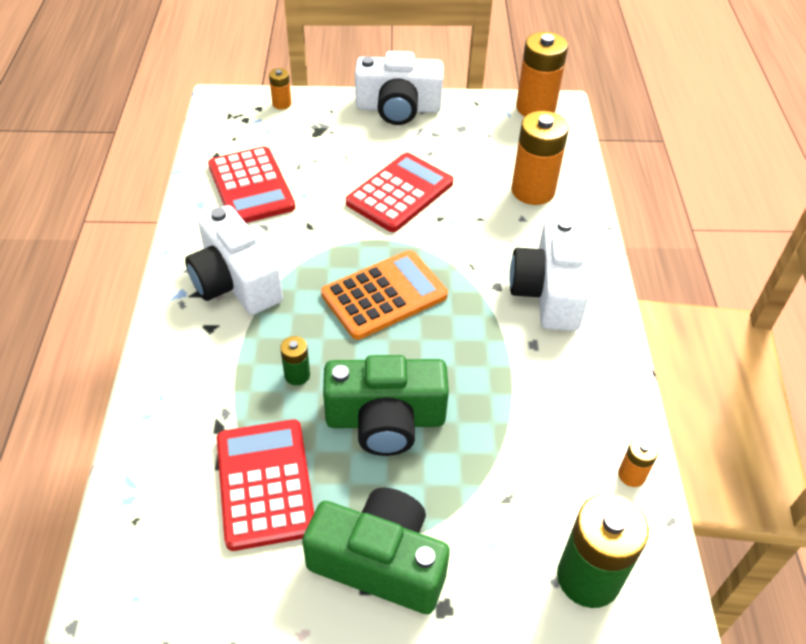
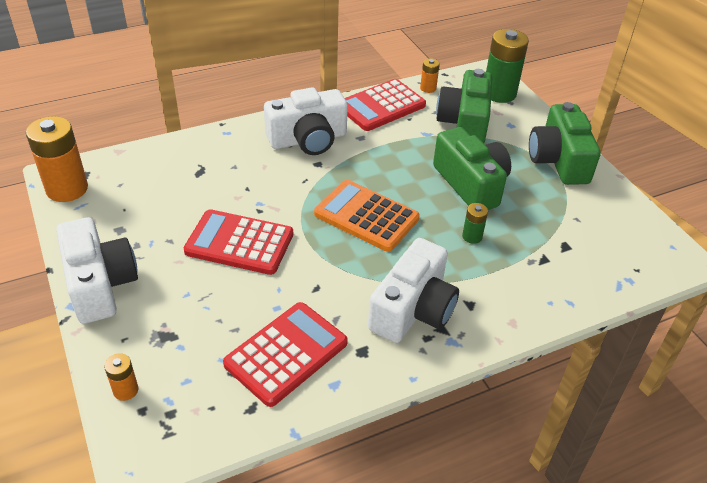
camera: 115 degrees left, 5 degrees down
red calculator [217,419,314,551] -> red calculator moved to [345,79,426,131]
orange battery [511,111,569,205] -> none
none -> green camera [436,69,492,143]

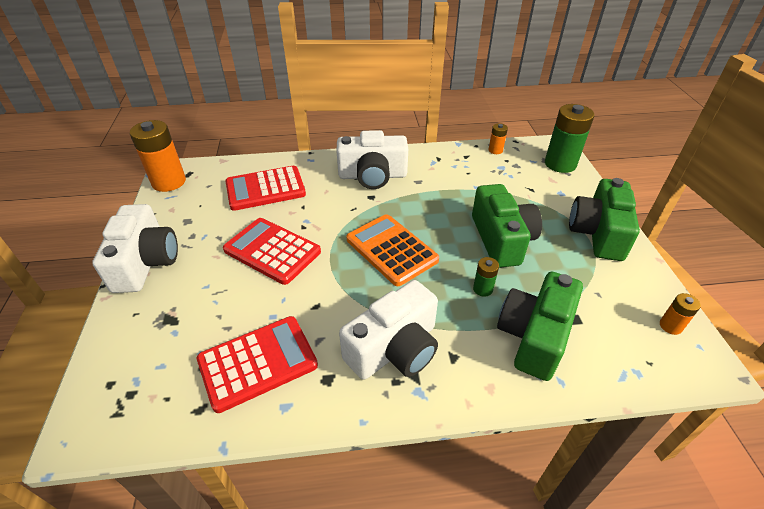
camera: 20 degrees right, 0 degrees up
orange battery [104,353,138,401] -> orange battery moved to [660,293,701,335]
red calculator [345,79,426,131] -> red calculator moved to [225,166,306,211]
green camera [436,69,492,143] -> green camera moved to [497,271,583,381]

